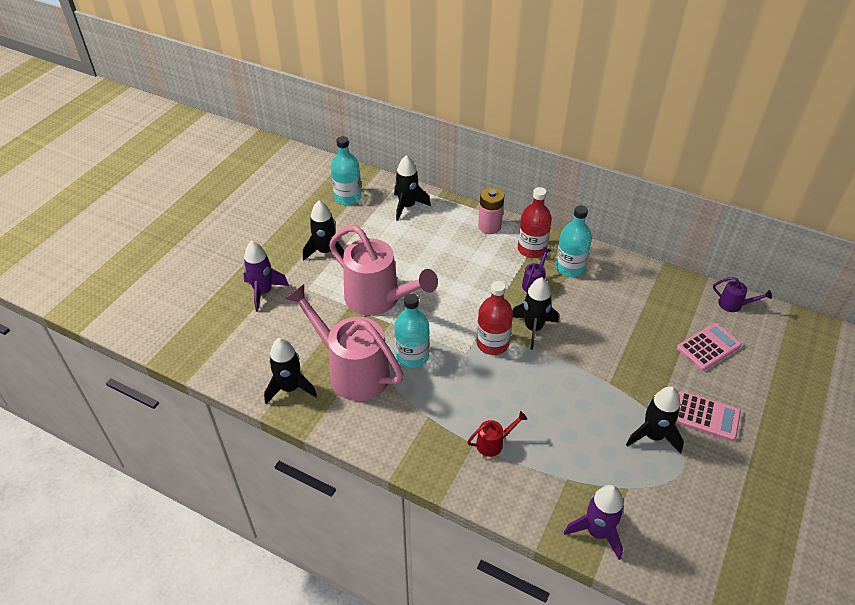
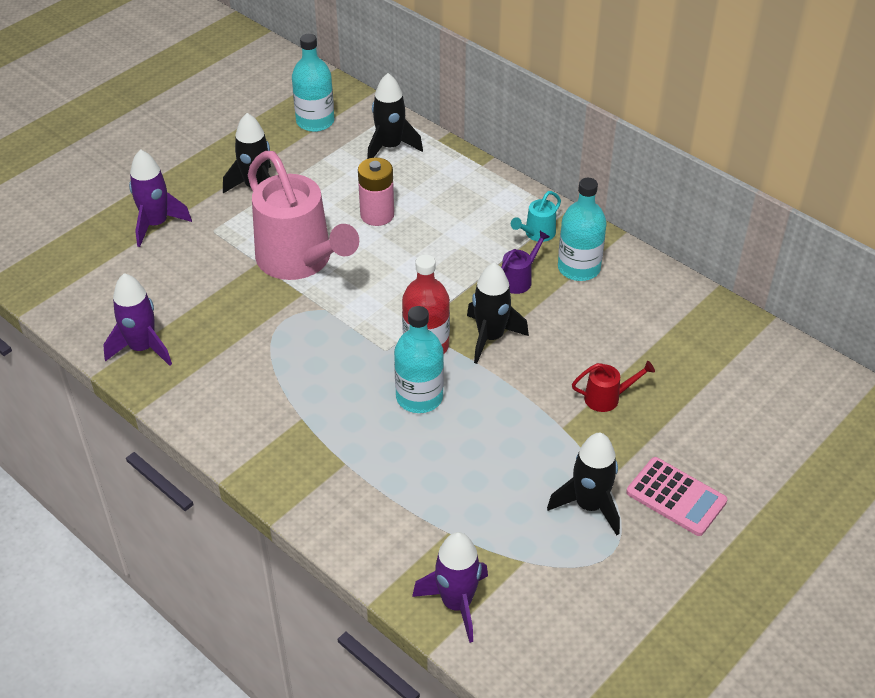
camera: 15 degrees right, 0 degrees up
black rocket [264,338,317,404] -> purple rocket [103,273,172,366]
pink watering can [285,284,404,401] -> none
turquoise bottle [394,294,430,368] -> turquoise bottle moved to [394,306,444,413]
red watering can [467,411,527,457] -> red watering can moved to [572,361,655,412]
pink battery [478,187,504,234] -> pink battery moved to [358,158,394,226]
red bottle [518,187,552,258] -> turquoise watering can [511,191,561,242]
pink calculator [677,323,742,371] -> none
purple watering can [713,277,772,312] -> none

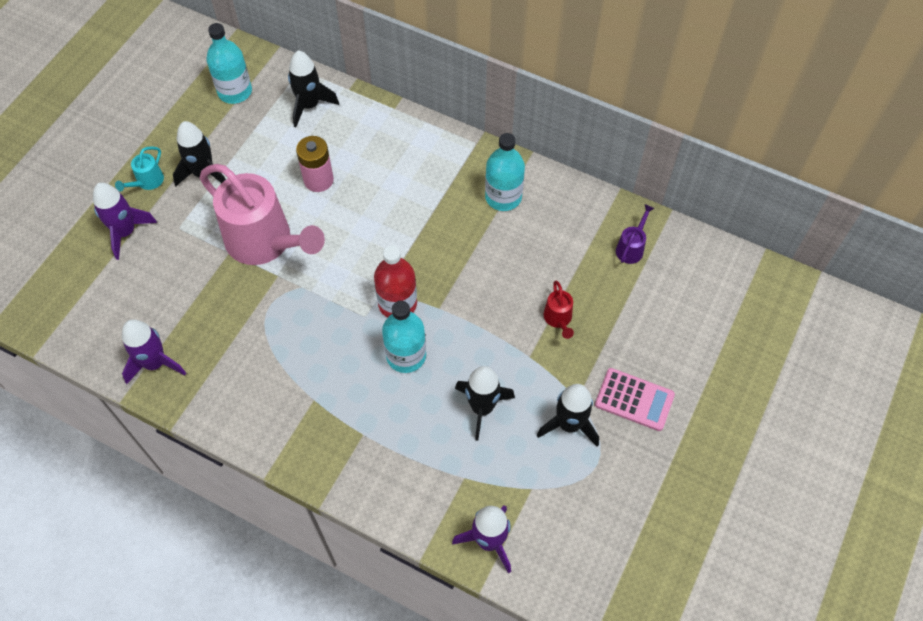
camera: 15 degrees left, 15 degrees up
black rocket [467,263,529,364] -> black rocket moved to [455,366,515,441]
purple watering can [501,231,550,294] -> purple watering can moved to [616,204,655,264]
turquoise watering can [511,191,561,242] -> turquoise watering can moved to [115,146,164,191]
red watering can [572,361,655,412] -> red watering can turned 105 degrees clockwise [544,281,574,339]

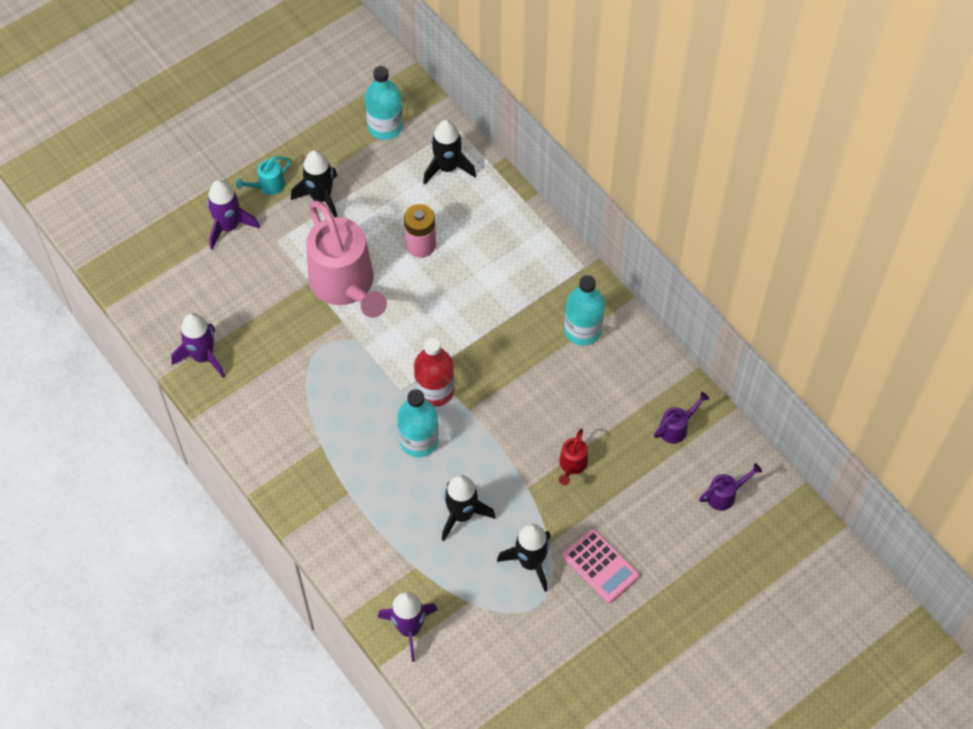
camera: 25 degrees right, 0 degrees up
none -> purple watering can [699,463,762,511]

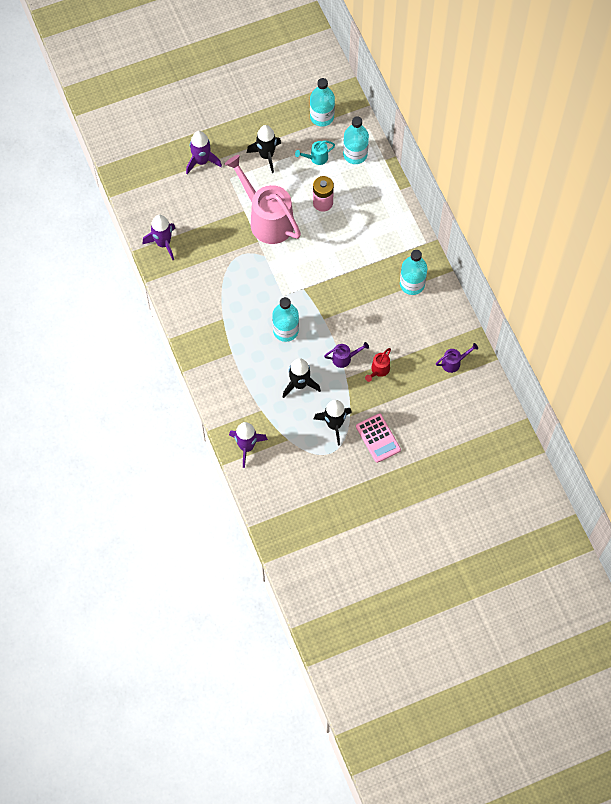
camera: 15 degrees right, 5 degrees up
turquoise watering can [236,156,291,195] -> turquoise watering can moved to [295,141,335,165]
pink watering can [306,200,387,318] -> pink watering can turned 150 degrees clockwise [225,155,301,244]
red bottle [414,338,454,407] -> none
black rocket [423,120,476,185] -> turquoise bottle [343,116,369,164]
purple watering can [699,463,762,511] -> purple watering can moved to [324,342,369,368]

